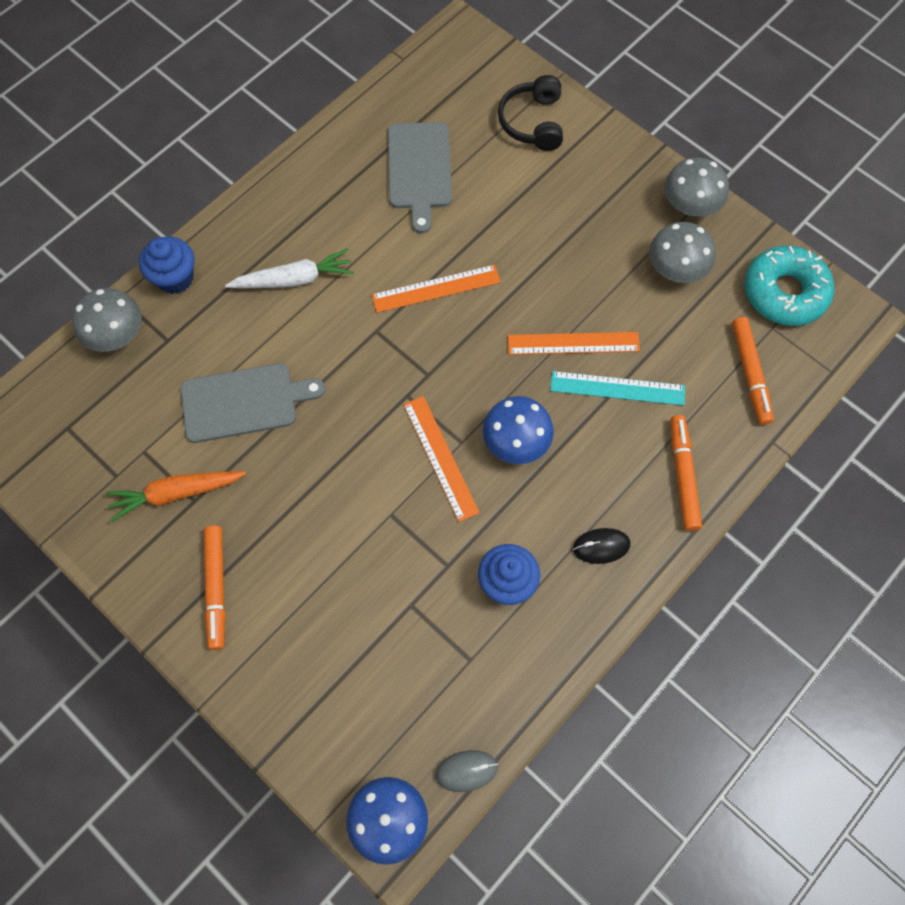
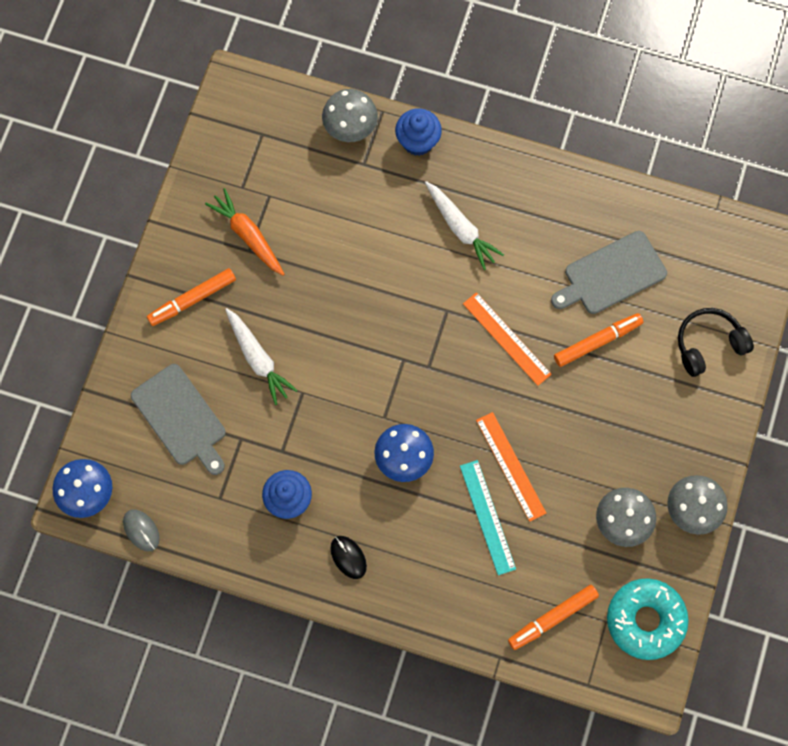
camera: 65 degrees right, 5 degrees up
grey cutting board [180,363,325,443] -> grey cutting board moved to [131,364,226,475]
orange ruler [403,396,480,522] -> none
orange marker [670,415,702,531] -> orange marker moved to [554,313,643,367]
none -> white carrot [225,308,298,405]

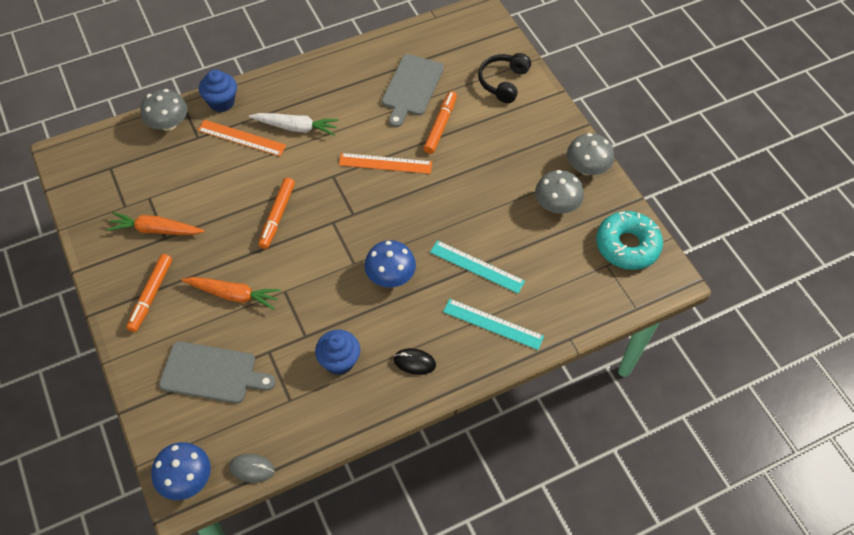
camera: 45 degrees left, 15 degrees down
white carrot [225,308,298,405] -> orange carrot [182,277,281,310]
orange ruler [476,412,546,522] -> orange ruler moved to [198,120,286,156]
orange marker [508,585,599,650] -> orange marker moved to [258,178,295,249]
none -> turquoise ruler [443,299,544,350]

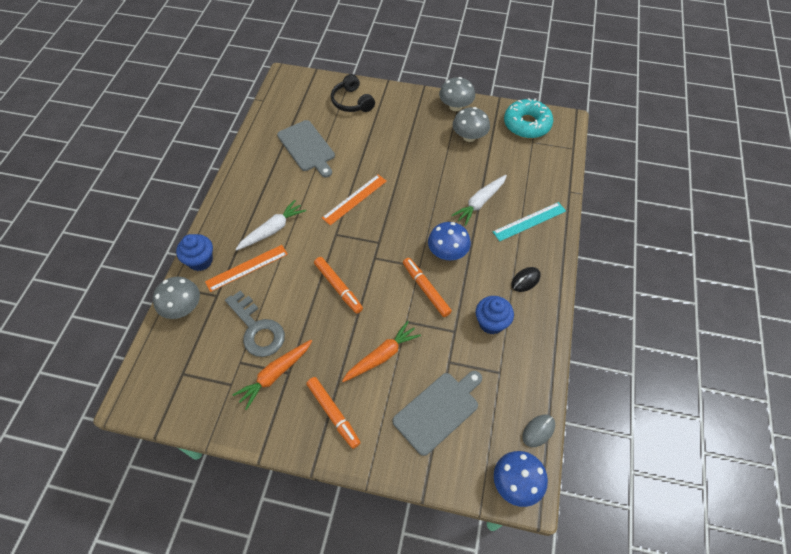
camera: 50 degrees left, 0 degrees up
orange marker [424,91,457,154] -> orange marker moved to [403,258,452,317]
turquoise ruler [430,240,525,293] -> white carrot [451,175,507,226]
none -> grey key [225,291,285,357]

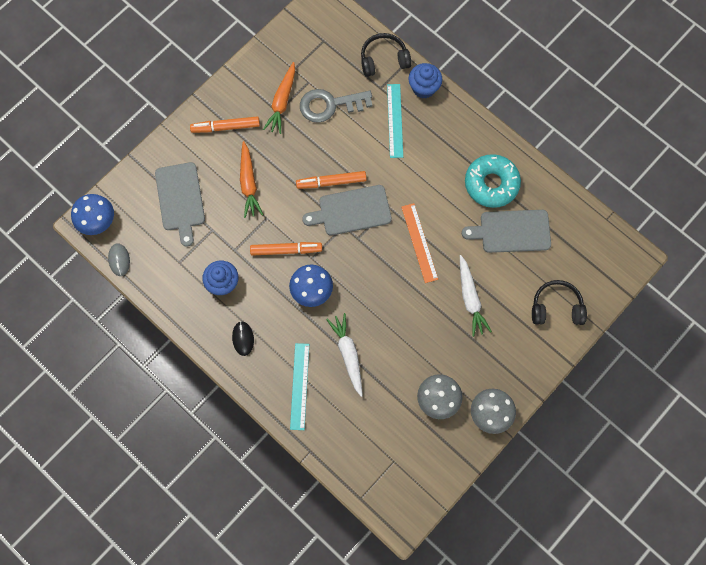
camera: 120 degrees right, 15 degrees up
grey mushroom [153,277,200,319] -> black headphones [361,33,411,77]
orange ruler [205,245,288,292] -> turquoise ruler [387,84,403,158]
orange carrot [232,340,312,410] -> orange carrot turned 150 degrees counterclockwise [263,62,295,134]
white carrot [235,200,306,251] -> white carrot moved to [460,255,492,337]
turquoise donut [504,98,553,138] -> turquoise donut moved to [465,154,521,208]
none -> grey cutting board [302,185,392,235]

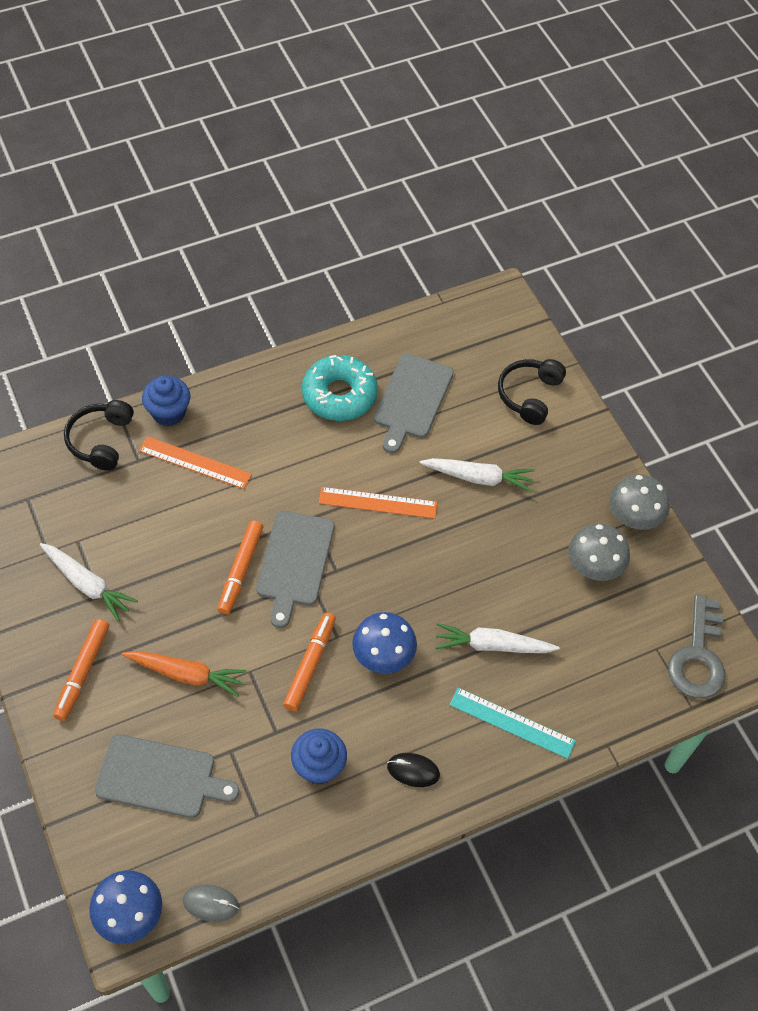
camera: 70 degrees left, 15 degrees down
orange carrot [263,62,295,134] -> white carrot [40,543,138,622]
grey key [300,89,372,123] -> grey key moved to [668,594,725,698]
turquoise ruler [387,84,403,158] -> orange ruler [139,436,252,489]

